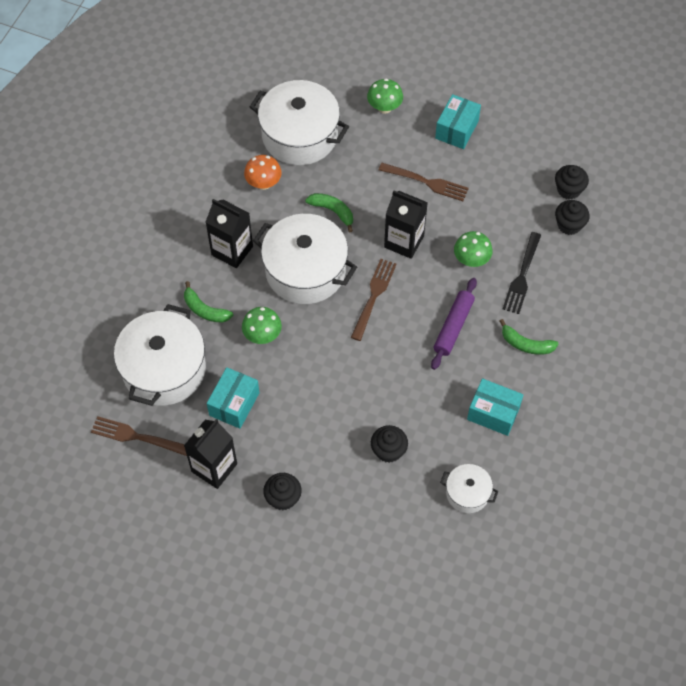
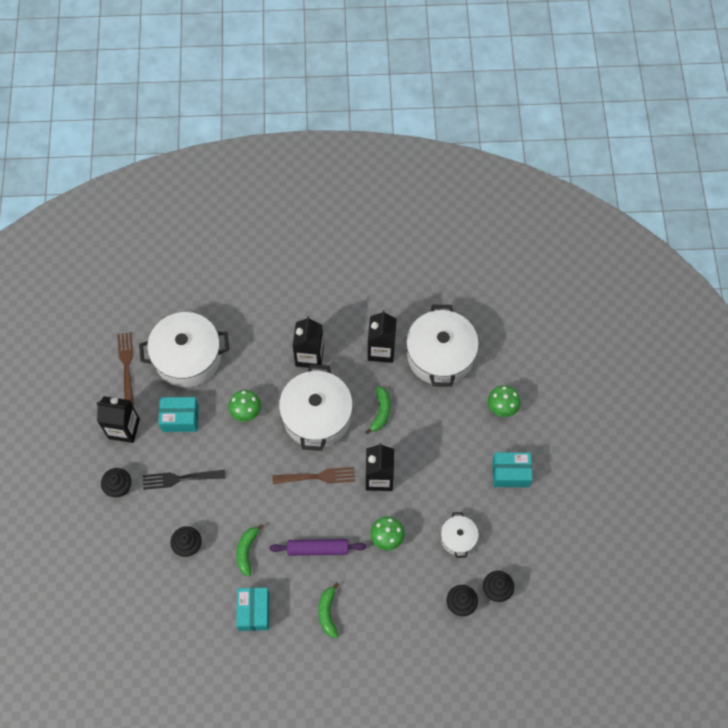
camera: 65 degrees right, 5 degrees up
green banana [184,281,233,323] -> green banana moved to [236,524,264,576]
orange mushroom [244,155,282,190] -> black carton [368,310,397,363]
brown fork [379,163,469,201] -> none
white pot [440,464,499,513] -> white pot moved to [441,512,479,558]
black fork [503,232,541,314] -> black fork moved to [143,470,226,490]

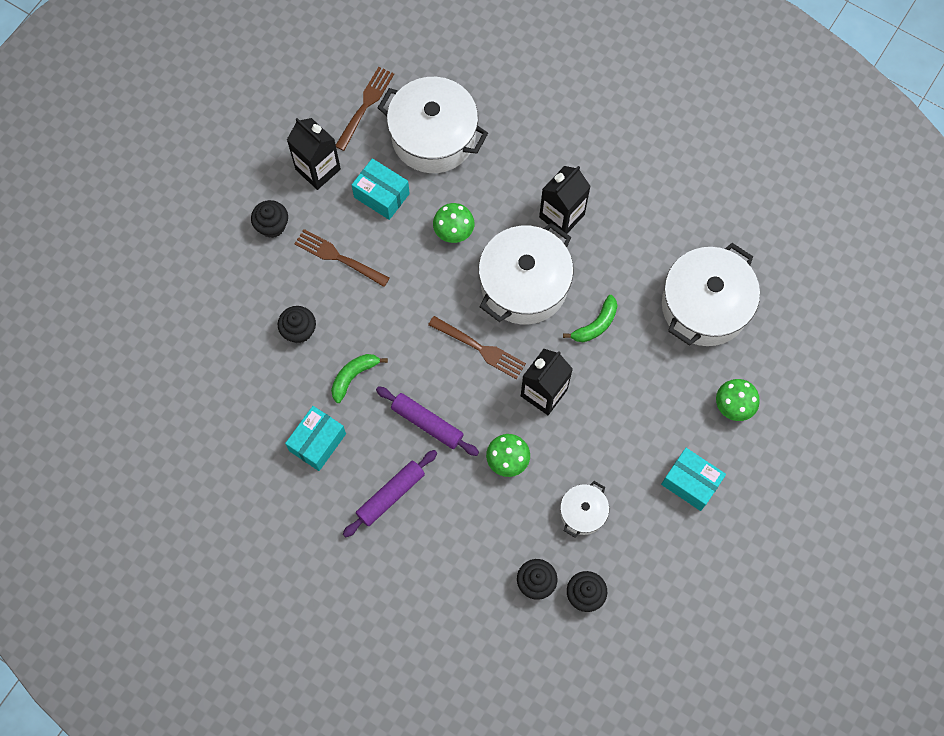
camera: 35 degrees right, 5 degrees up
black fork [143,470,226,490] -> brown fork [294,229,390,287]
green banana [318,582,339,638] -> purple rolling pin [343,450,437,537]
black carton [368,310,397,363] -> none

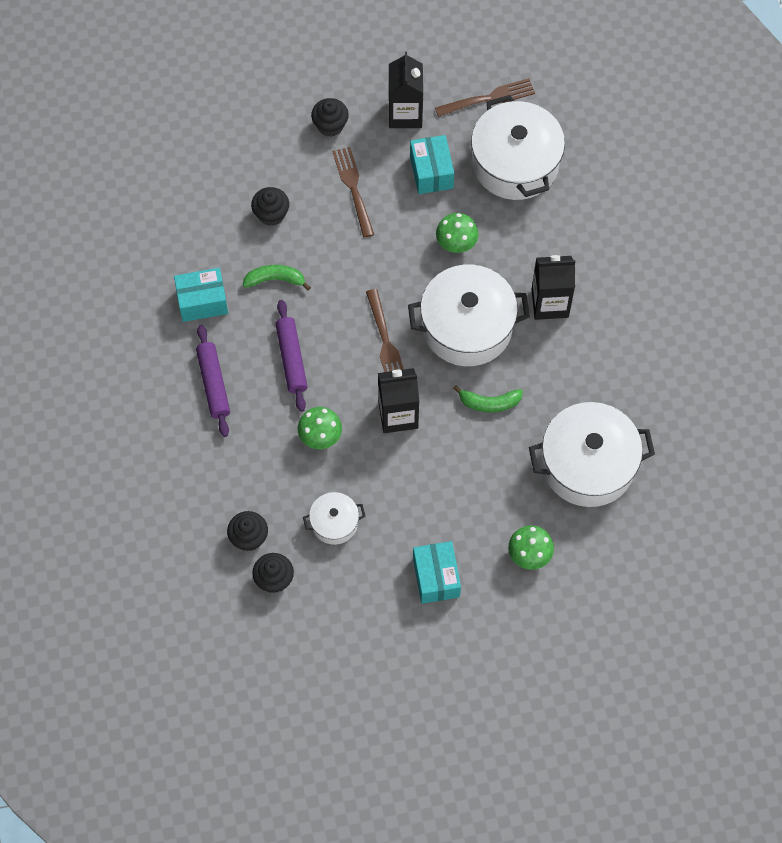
camera: 45 degrees right, 5 degrees down
purple rolling pin [343,450,437,537] -> purple rolling pin turned 75 degrees clockwise [196,325,230,437]

